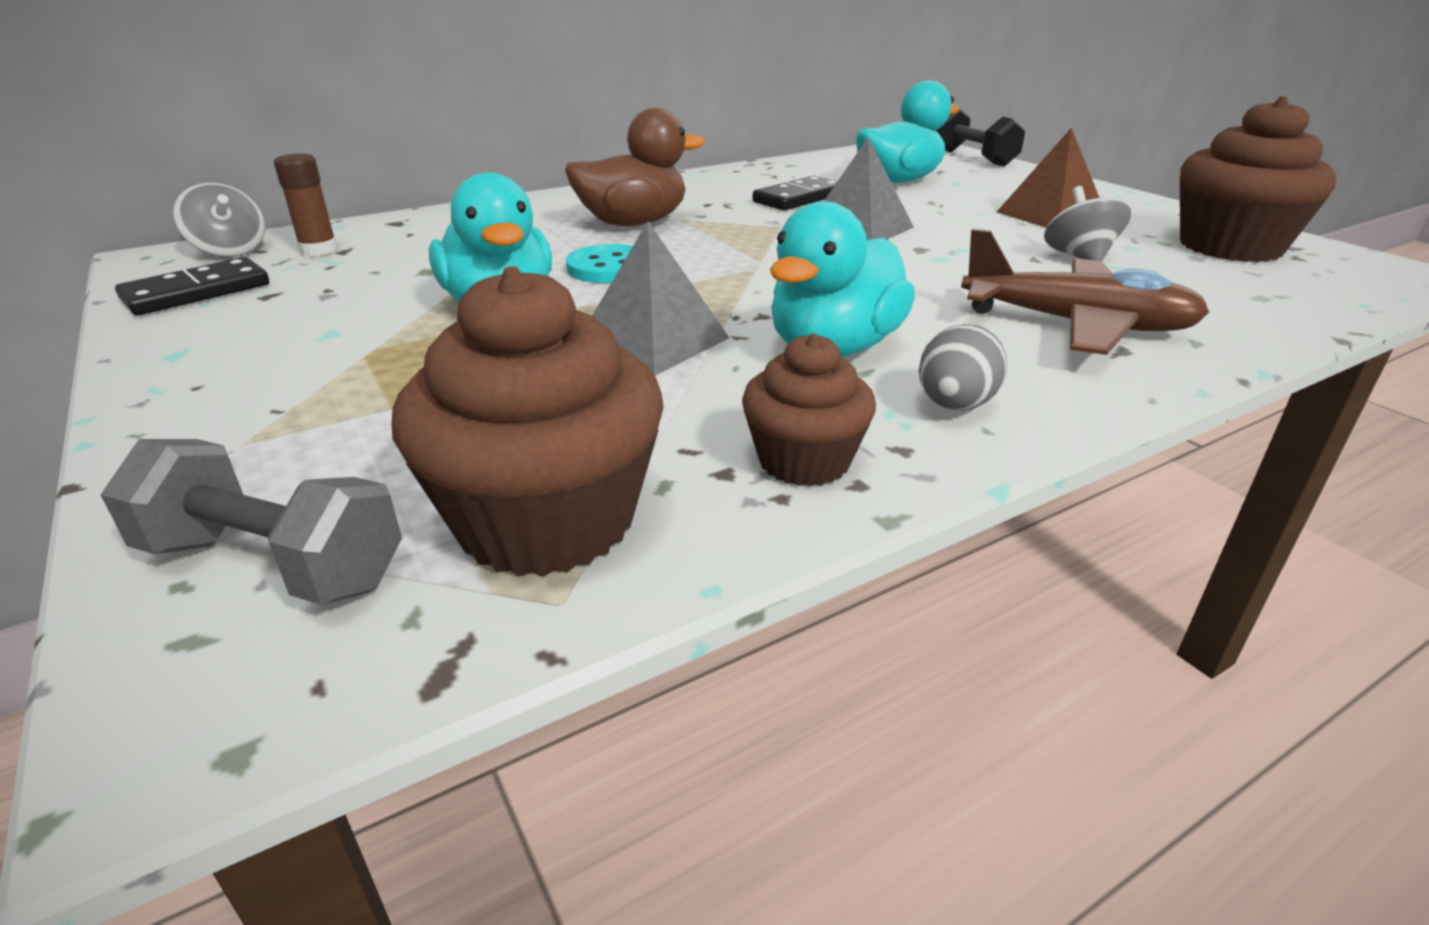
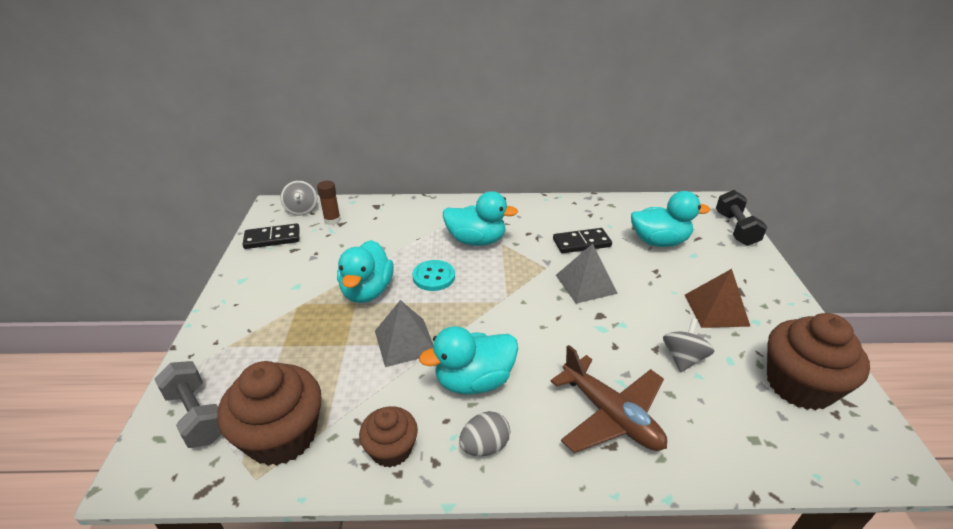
camera: 30 degrees right, 5 degrees up
brown duck [565,108,705,226] -> turquoise duck [443,191,518,246]

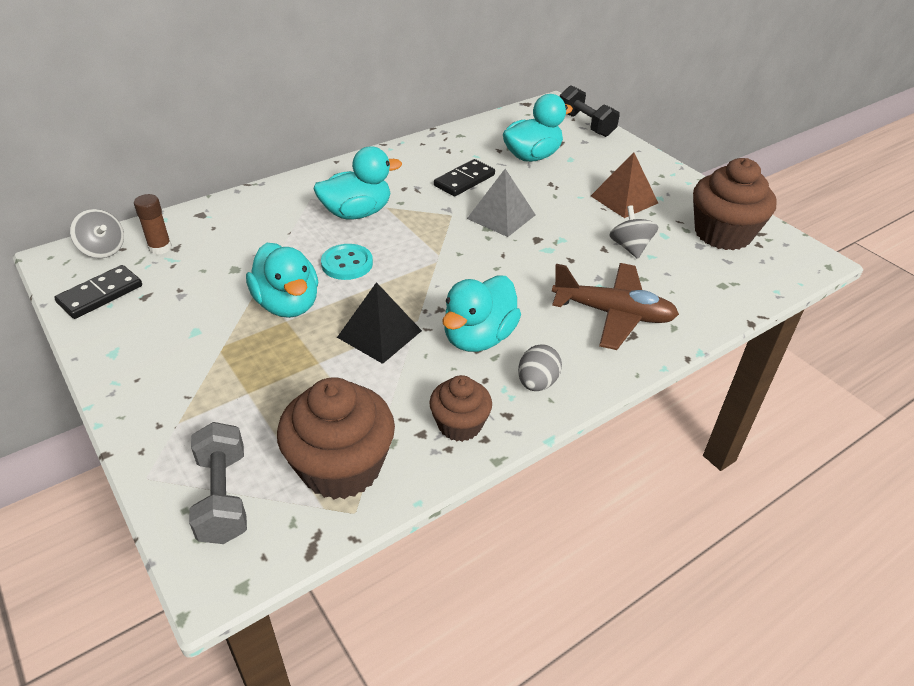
camera: 35 degrees left, 5 degrees up
grey dumbbell [154,361,222,448] -> grey dumbbell turned 60 degrees clockwise [189,422,247,544]
grey pyramid [375,300,433,367] -> black pyramid [337,282,422,364]

